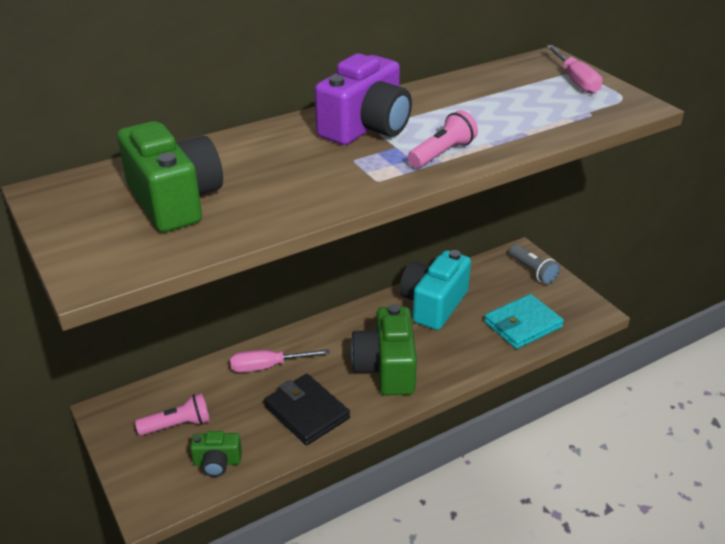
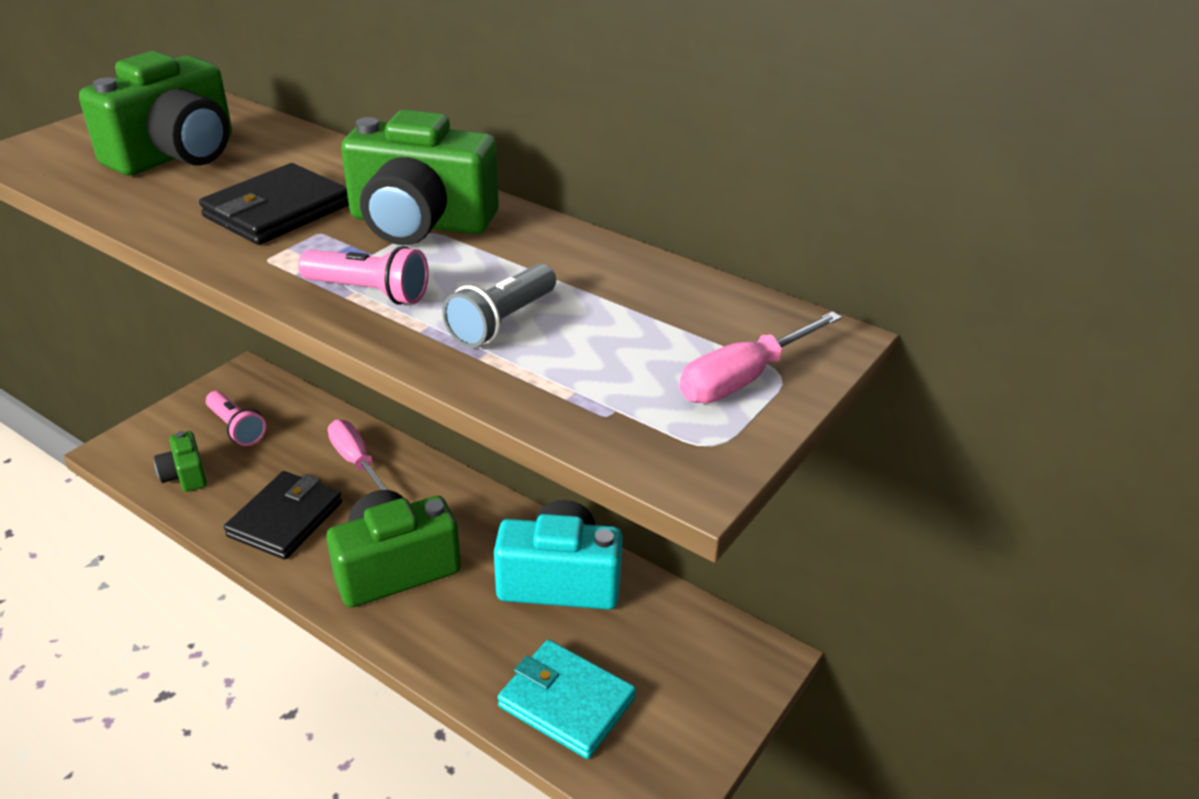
camera: 65 degrees right, 0 degrees up
purple camera [315,53,412,145] -> green camera [341,110,499,245]
grey flashlight [509,245,560,284] -> grey flashlight moved to [442,264,556,348]
none -> black wallet [199,163,349,245]

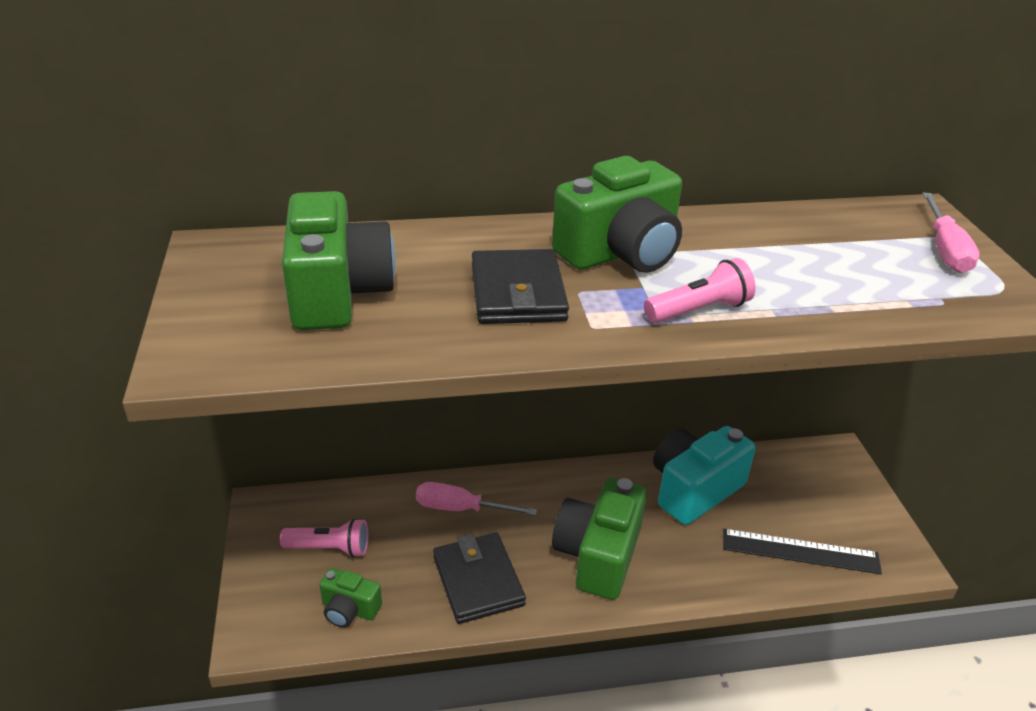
camera: 45 degrees left, 0 degrees up
grey flashlight [442,264,556,348] -> none
turquoise wallet [498,640,636,759] -> black ruler [723,529,882,574]

